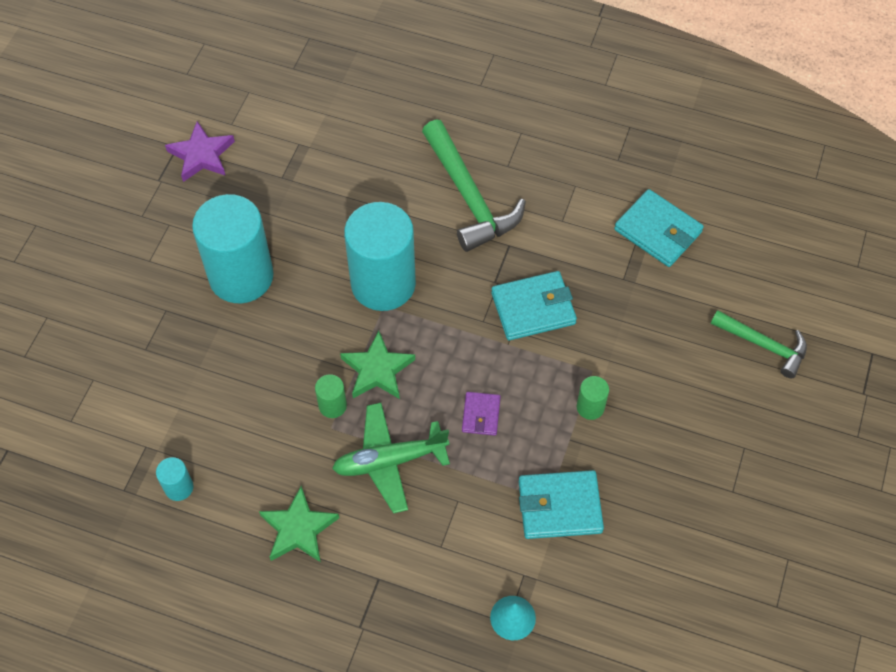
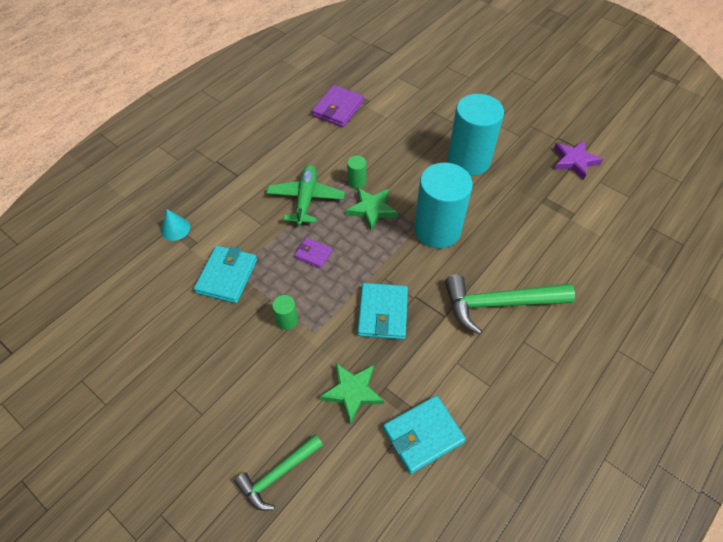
camera: 110 degrees right, 5 degrees down
turquoise cylinder [156,457,193,501] -> purple wallet [312,85,364,127]
green star [259,486,339,562] -> green star moved to [320,363,384,424]

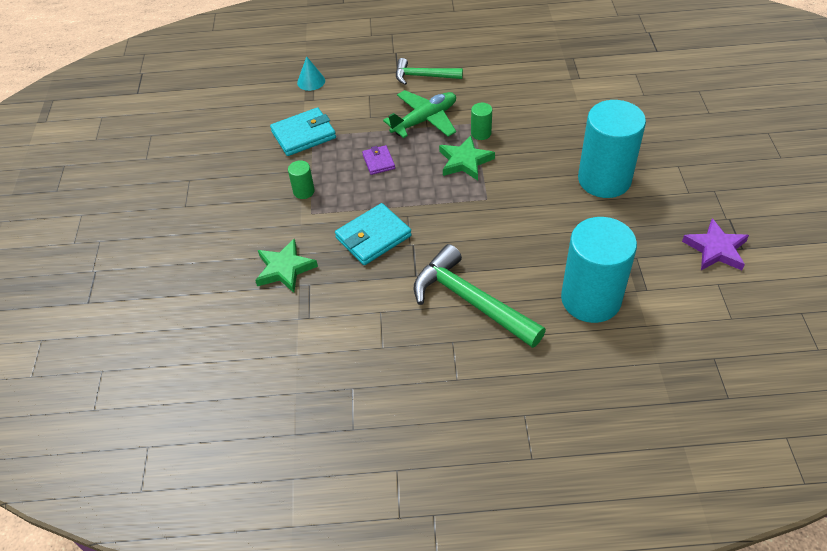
camera: 50 degrees right, 5 degrees down
green hammer [234,434,323,511] -> green hammer moved to [396,58,463,85]
purple wallet [312,85,364,127] -> none
turquoise wallet [383,395,466,474] -> none
turquoise cylinder [414,162,473,248] -> turquoise cylinder moved to [561,217,637,323]

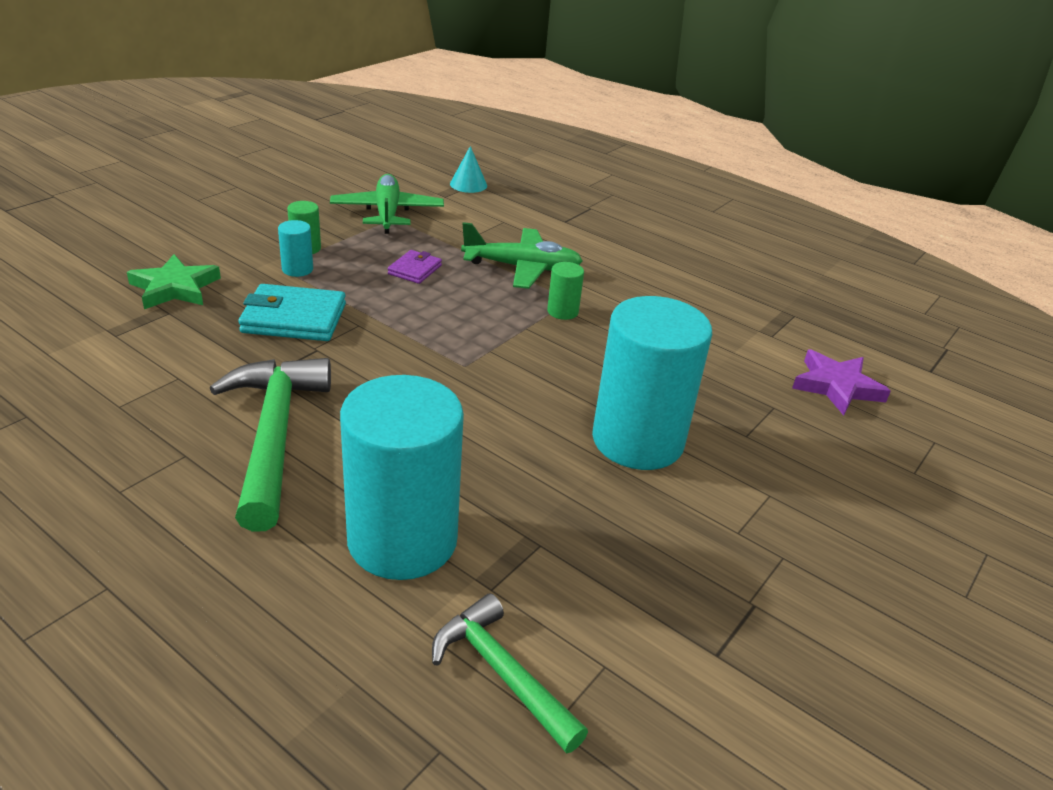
camera: 35 degrees right, 15 degrees down
turquoise wallet [270,107,336,156] -> green plane [330,174,444,234]
green hammer [396,58,463,85] -> green hammer moved to [432,593,588,753]
green star [439,135,495,180] -> none
purple star [682,218,749,270] -> purple star moved to [792,350,891,416]
none -> turquoise cylinder [278,220,313,277]

